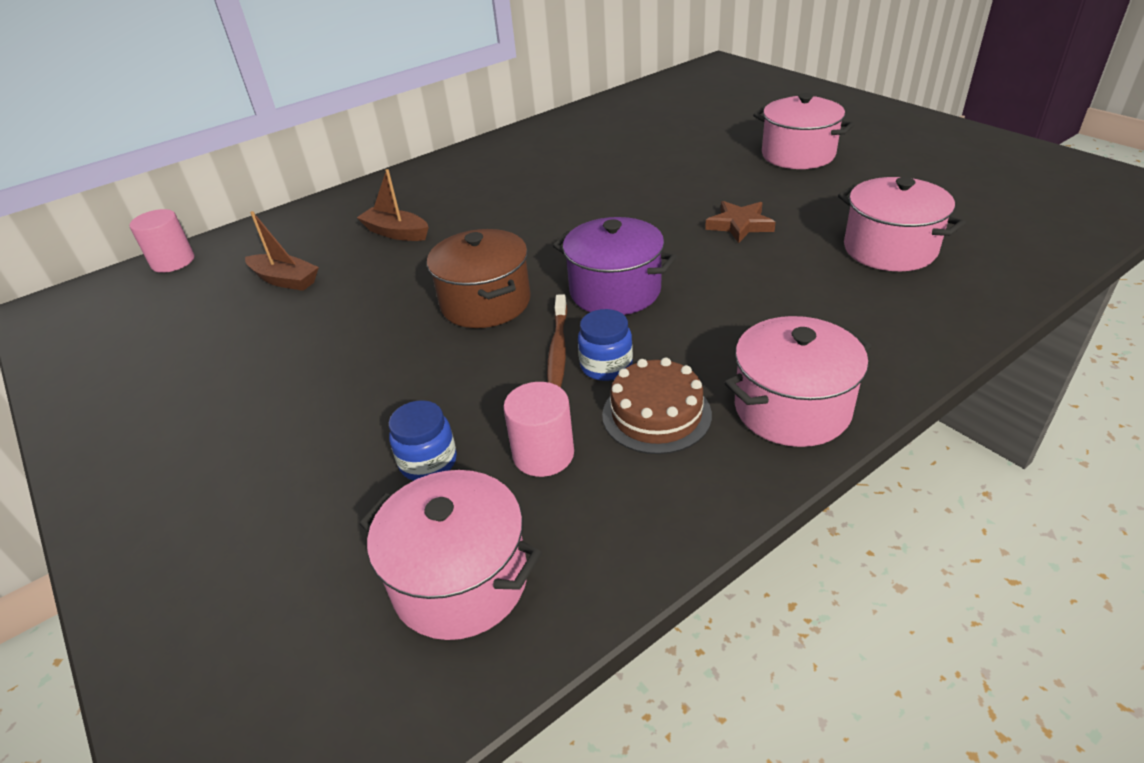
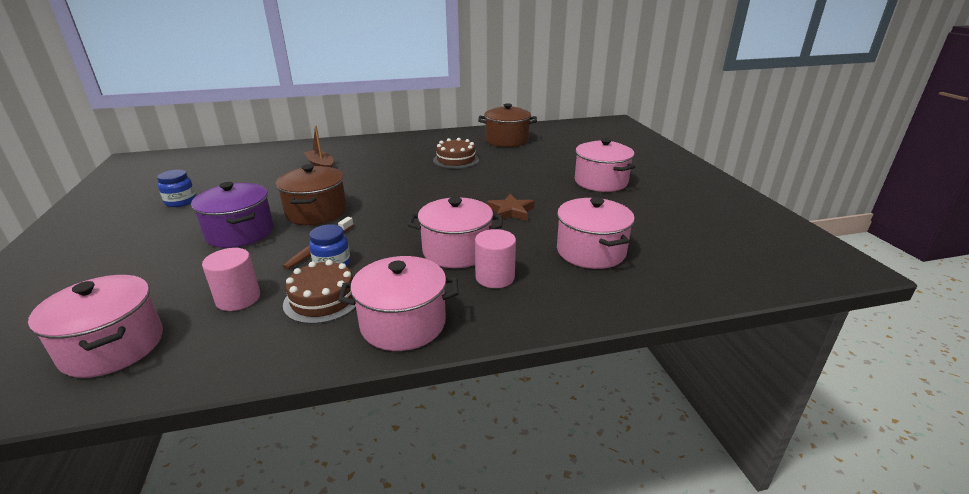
camera: 20 degrees right, 10 degrees down
pink cylinder [129,209,194,273] -> pink cylinder moved to [475,229,516,288]
brown boat [245,211,319,291] -> none
blue jar [389,400,457,481] -> blue jar moved to [157,170,196,207]
purple pot [553,217,677,315] -> purple pot moved to [191,182,273,248]
none -> pink pot [408,197,502,268]
none -> brown cake [433,138,479,169]
none -> brown pot [478,104,537,147]

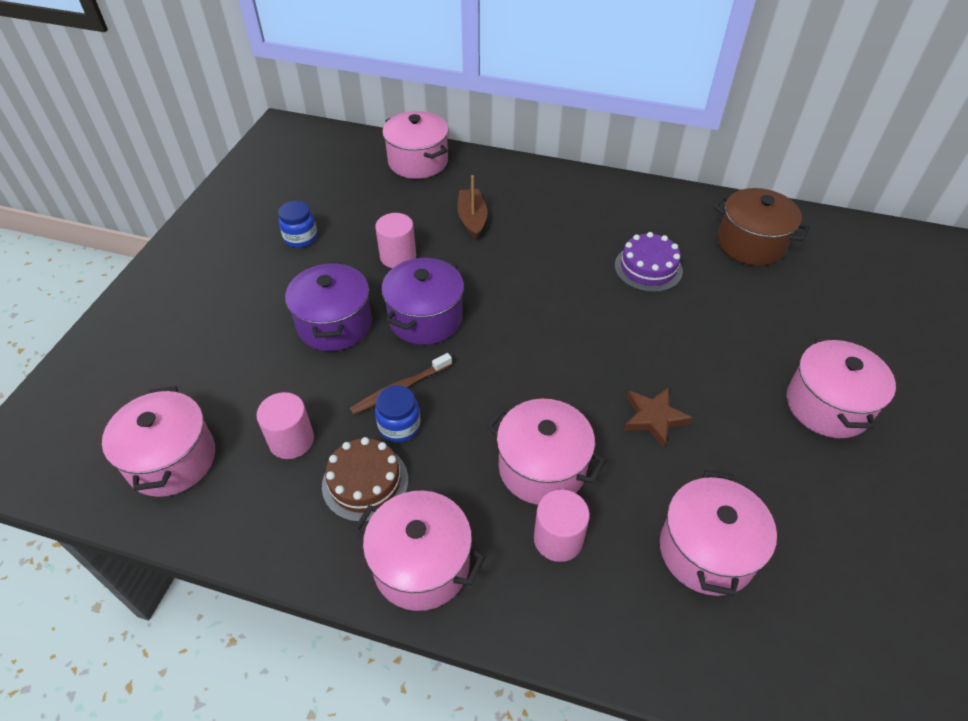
camera: 30 degrees right, 20 degrees up
brown pot [276,164,347,225] -> purple pot [381,257,464,345]
brown cake [433,138,479,169] -> purple cake [615,232,683,292]
none -> pink cylinder [375,213,416,268]
none -> pink pot [382,111,449,179]

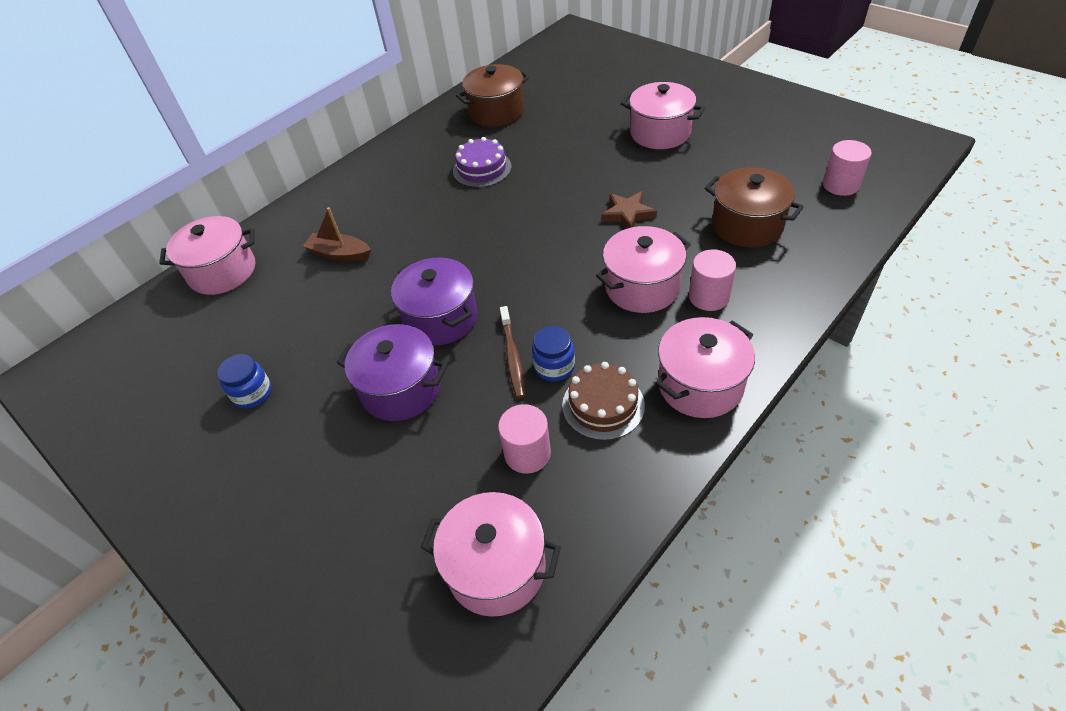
camera: 60 degrees left, 0 degrees up
pink cylinder [375,213,416,268] -> pink cylinder moved to [823,140,872,196]
pink pot [660,470,777,596] -> brown pot [705,167,804,248]

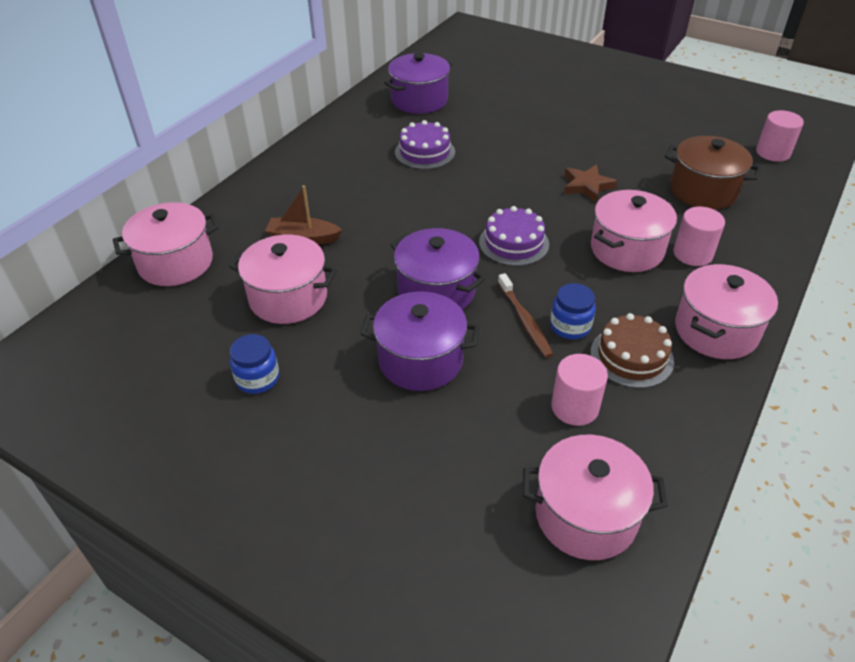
camera: 15 degrees left, 5 degrees down
brown pot [456,64,530,127] -> purple pot [384,53,453,114]
pink pot [621,82,705,149] -> pink pot moved to [229,235,337,324]
none -> purple cake [479,206,549,266]

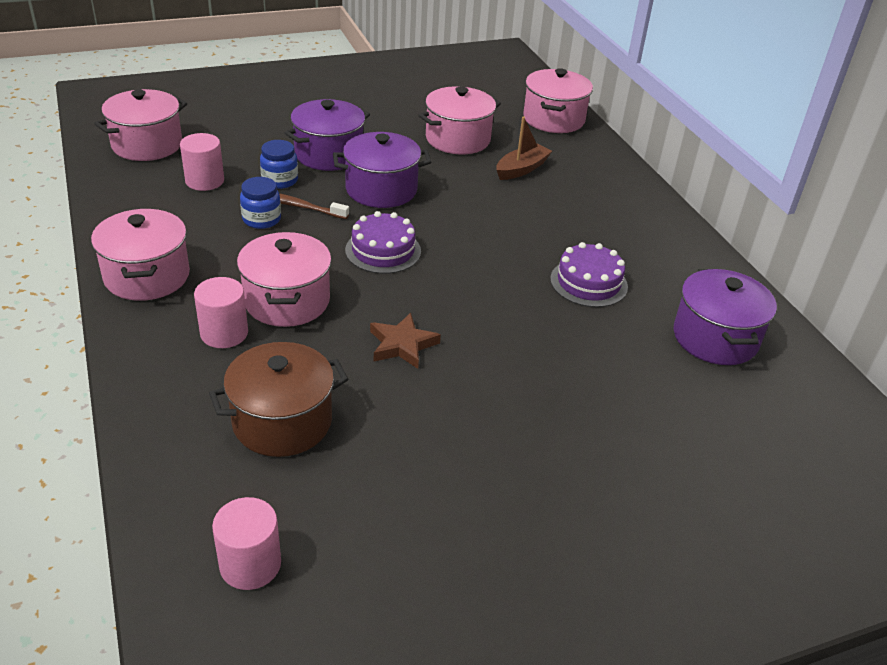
camera: 125 degrees right, 5 degrees down
blue jar [230,334,279,394] -> blue jar moved to [260,140,298,189]
brown cake [591,313,674,388] -> none

